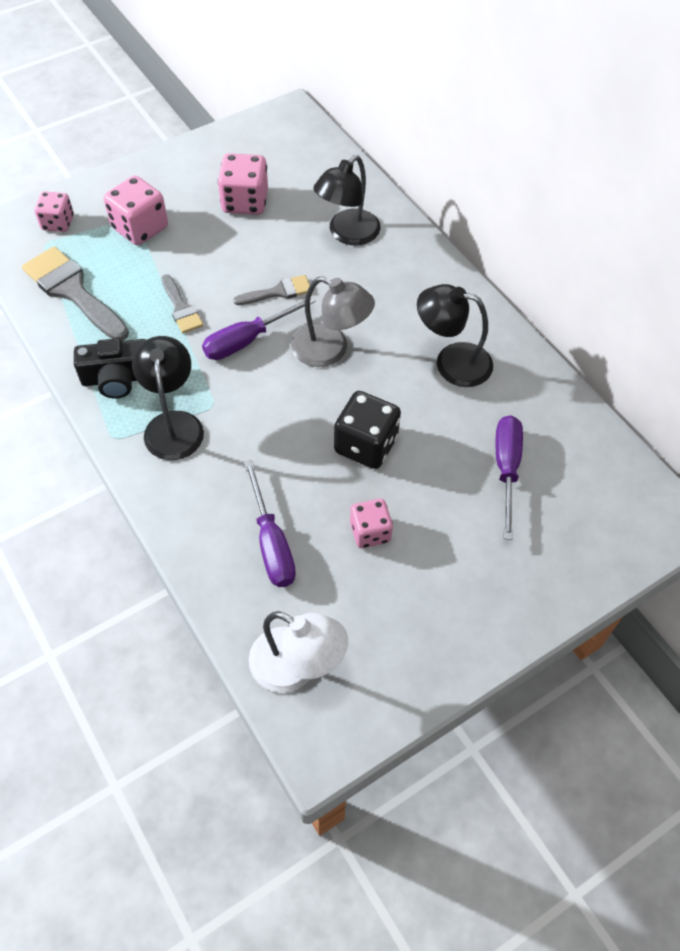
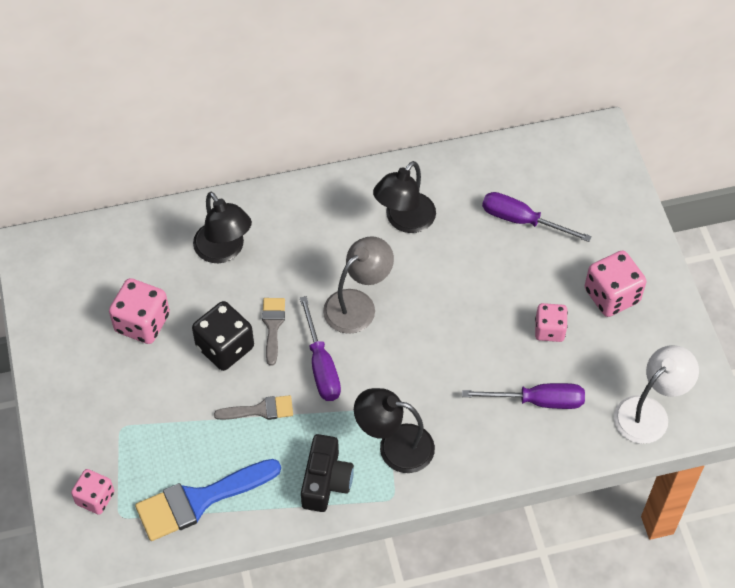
camera: 70 degrees left, 0 degrees up
grey brush [22,246,129,341] -> blue brush [135,459,281,541]
pink dice [104,176,168,245] -> pink dice moved to [585,250,646,317]
black dice [334,391,401,469] -> black dice moved to [192,301,254,371]

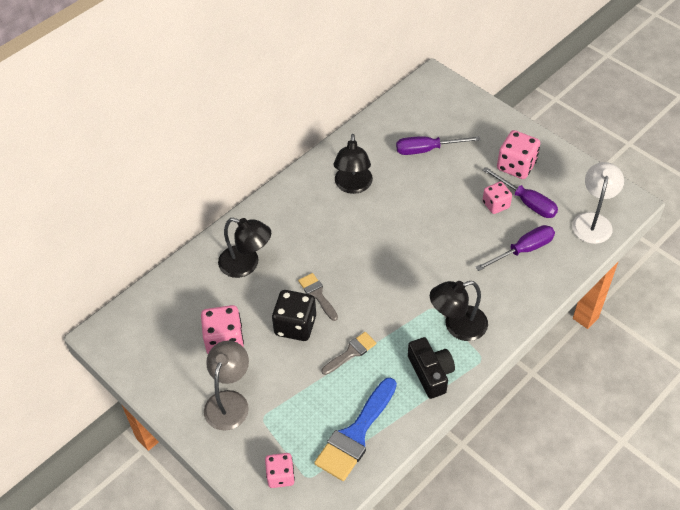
camera: 30 degrees left, 5 degrees down
purple screwdriver [300,296,341,401] -> purple screwdriver moved to [483,167,558,218]
grey lamp [323,236,394,334] -> grey lamp moved to [204,340,249,431]

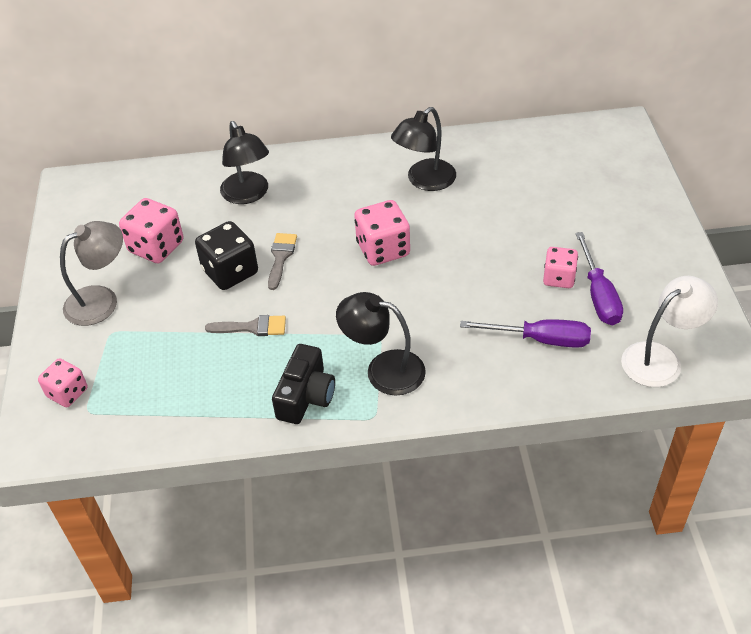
camera: 40 degrees right, 5 degrees down
blue brush [314,378,397,481] -> none
purple screwdriver [396,136,481,155] -> none
pink dice [497,130,540,179] -> pink dice moved to [354,200,410,266]

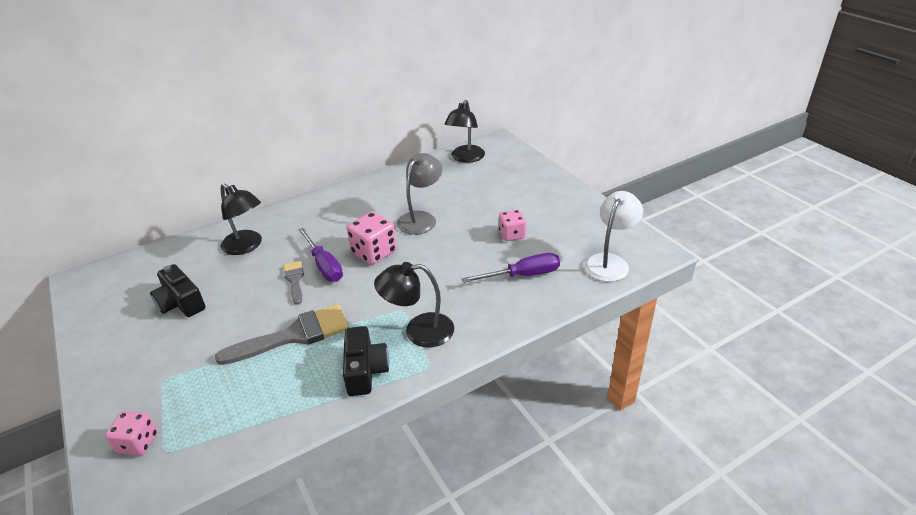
camera: 25 degrees left, 10 degrees down
grey lamp [60,221,123,326] -> grey lamp moved to [397,153,442,235]
pink dice [119,198,184,263] -> black camera [150,264,206,317]
black dice [195,221,258,290] -> none
grey brush [205,315,286,336] -> grey brush [215,304,349,365], size x1.83
black lamp [391,107,456,191] -> black lamp moved to [445,100,485,163]
purple screwdriver [576,232,623,325] -> purple screwdriver moved to [298,228,343,282]

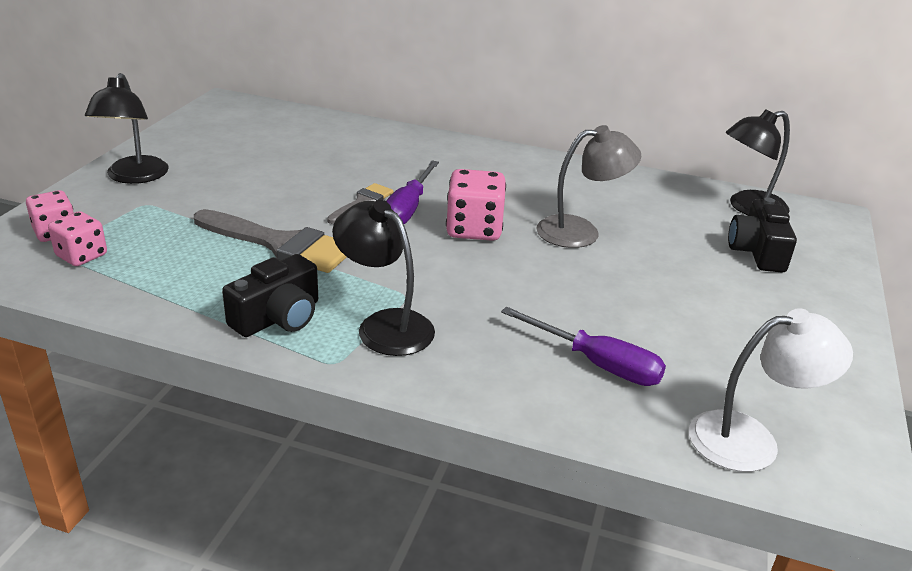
camera: 45 degrees right, 5 degrees down
black camera [150,264,206,317] -> black camera moved to [728,197,797,272]
black lamp [221,183,262,255] -> black lamp moved to [85,73,169,184]
pink dice [499,210,526,241] -> pink dice moved to [48,211,107,266]

